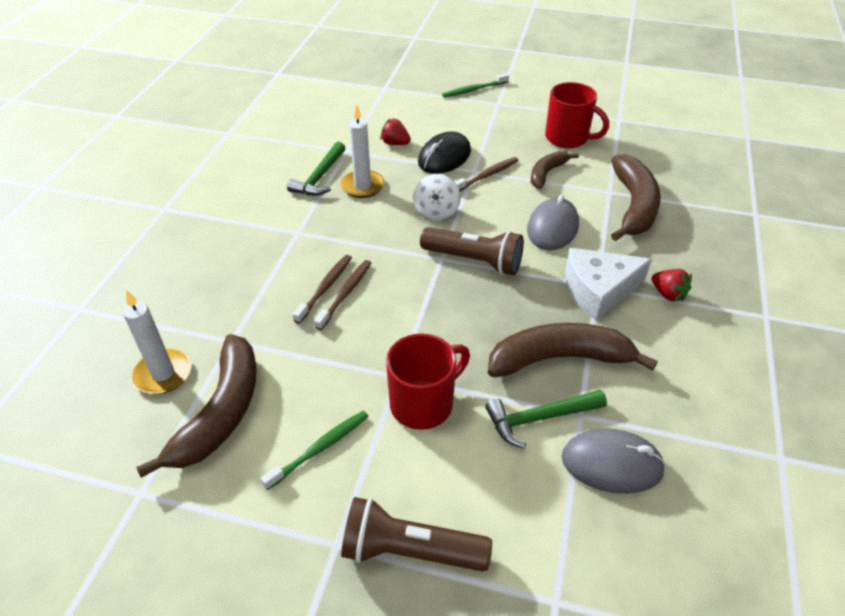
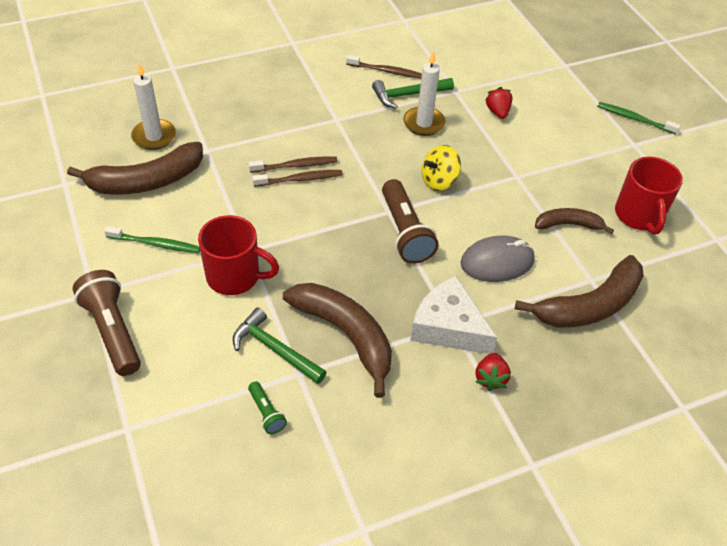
camera: 50 degrees right, 5 degrees up
white spinning top [413,174,460,221] -> yellow spinning top [422,145,461,191]
black mouse [418,132,471,174] -> none
brown toothbrush [455,157,519,191] -> brown toothbrush moved to [346,55,422,79]
grey mouse [562,428,666,494] -> green flashlight [248,381,287,434]

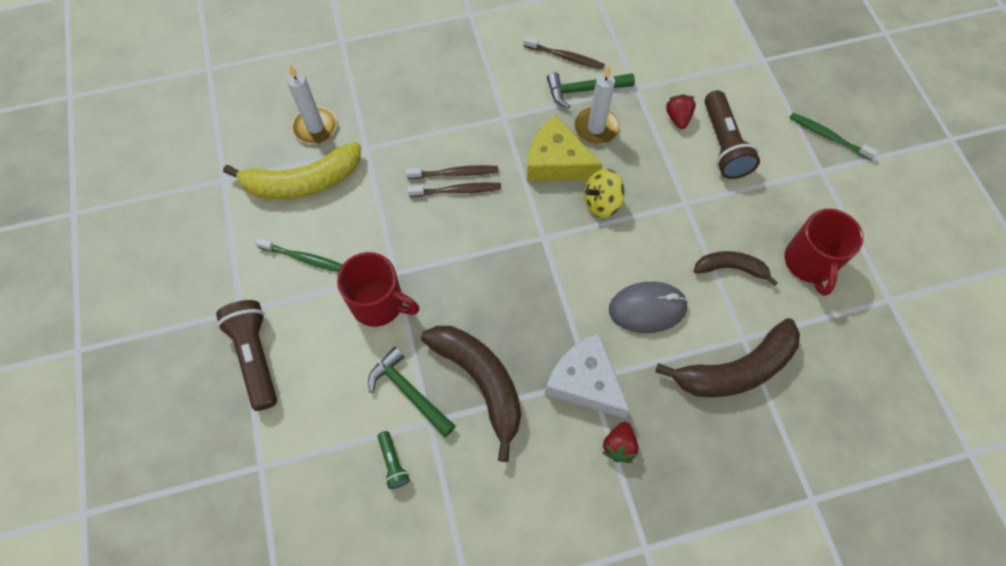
camera: 10 degrees right, 15 degrees up
brown banana [67,142,203,195] -> yellow banana [223,142,361,199]
brown flashlight [382,179,439,264] -> brown flashlight moved to [705,90,760,179]
none -> yellow cheese [527,115,603,181]

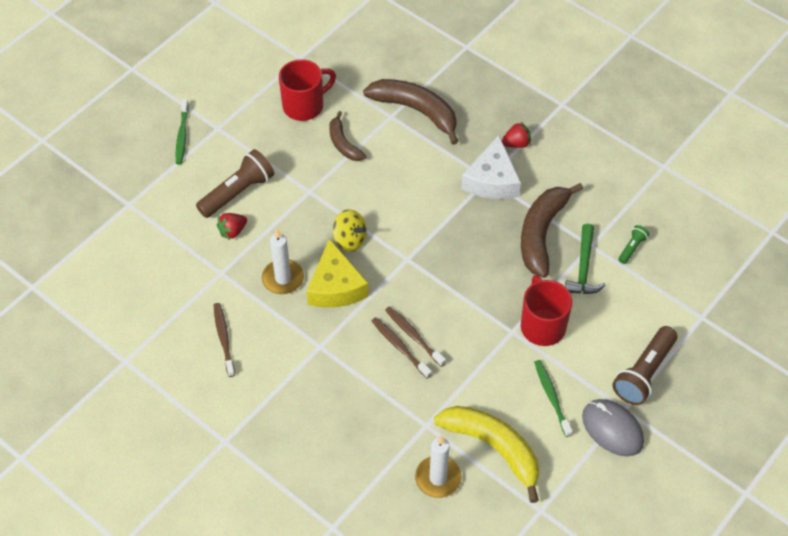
camera: 125 degrees left, 10 degrees down
green hammer [547,72,635,109] -> none
grey mouse [609,282,688,333] -> grey mouse moved to [582,399,644,456]

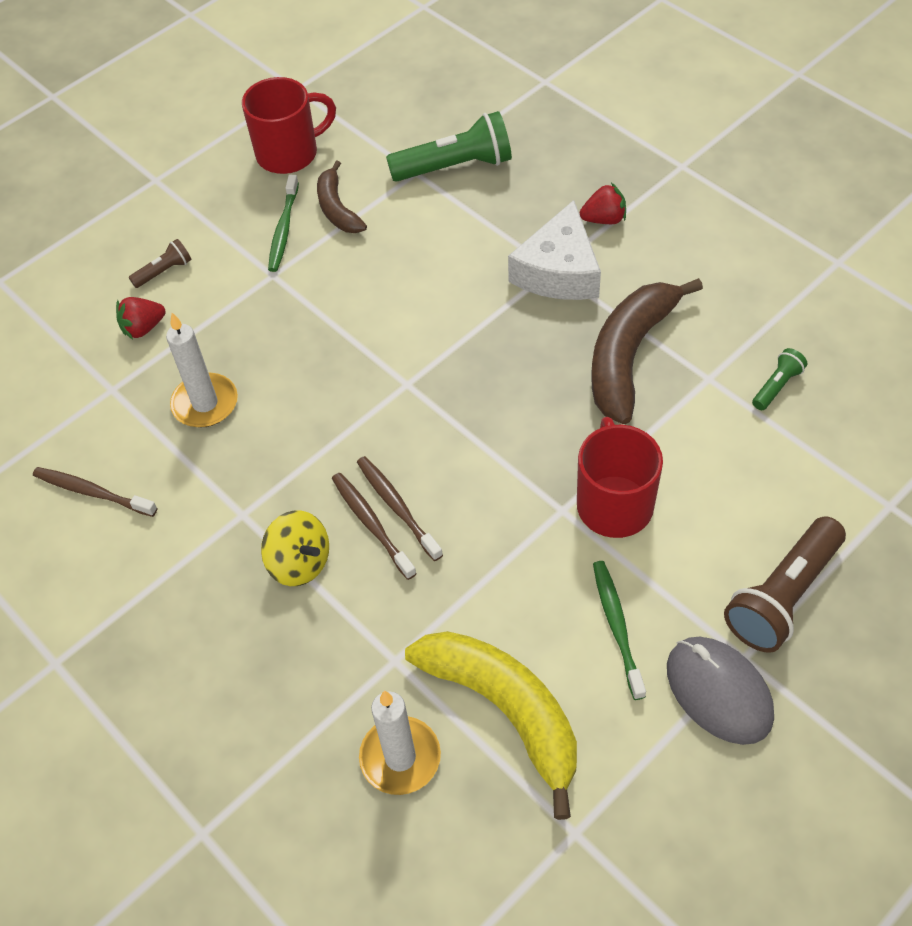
camera: 10 degrees right, 0 degrees up
green toothbrush [176,99,189,165] -> green toothbrush moved to [268,175,299,272]
brown flashlight [196,149,274,218] -> brown flashlight [129,239,191,288], size x0.49
brown toothbrush [214,303,235,377] -> brown toothbrush turned 60 degrees counterclockwise [33,467,157,517]
yellow cheese [307,238,369,308] -> none
yellow spinning top [333,209,367,252] -> yellow spinning top moved to [261,510,329,586]
brown banana [363,79,458,145] -> green flashlight [386,111,512,182]
green hammer [565,224,606,294] -> none

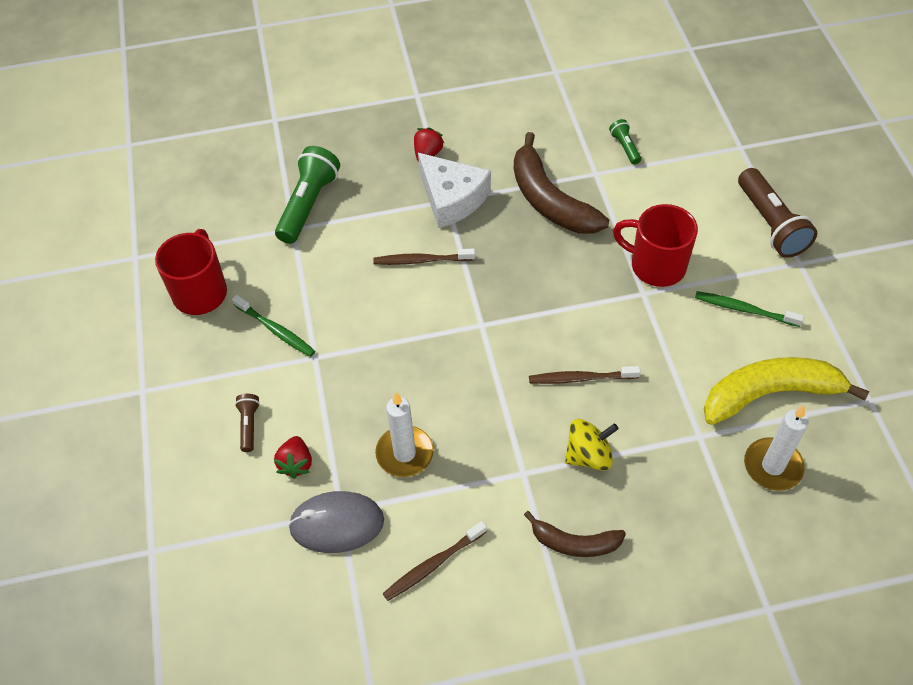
camera: 60 degrees left, 0 degrees up
brown banana [317,160,367,233] -> brown banana moved to [524,511,626,557]
brown toothbrush [332,473,417,580] -> brown toothbrush moved to [373,248,475,265]
grey mouse [667,637,774,745] -> grey mouse moved to [288,491,384,553]

